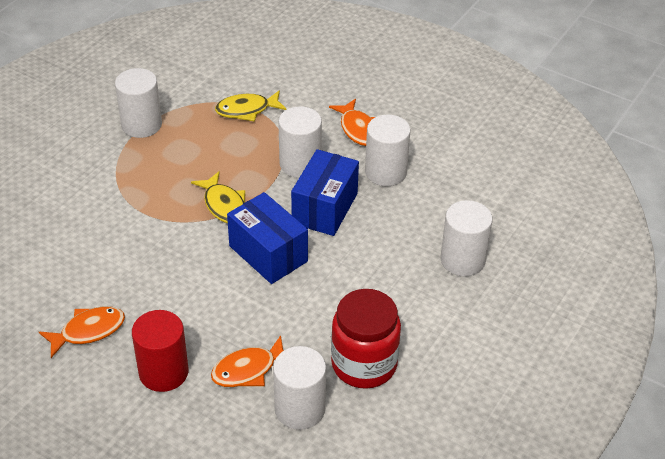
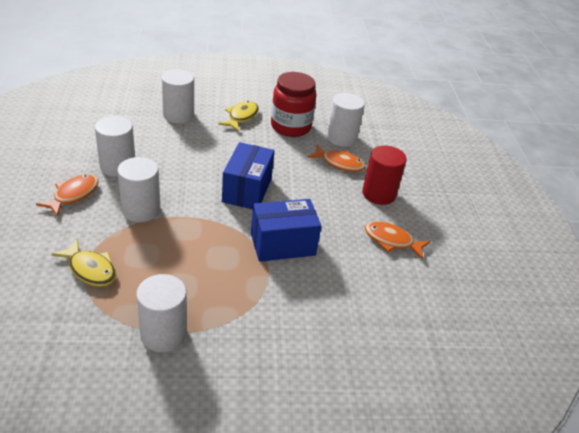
camera: 130 degrees left, 5 degrees down
yellow fish [191,171,245,223] -> yellow fish moved to [219,101,259,131]
blue box [291,149,359,236] -> blue box moved to [251,199,321,262]

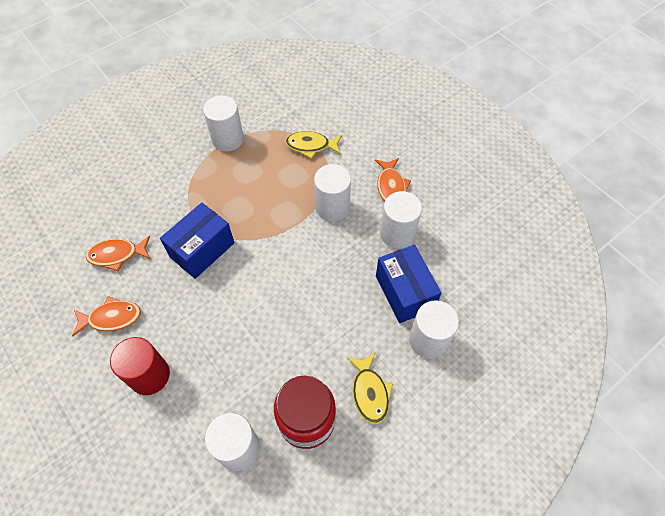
camera: 150 degrees right, 20 degrees up
blue box [222,142,274,209] -> blue box moved to [376,245,441,323]
orange fish [308,145,365,172] -> orange fish moved to [86,236,150,271]

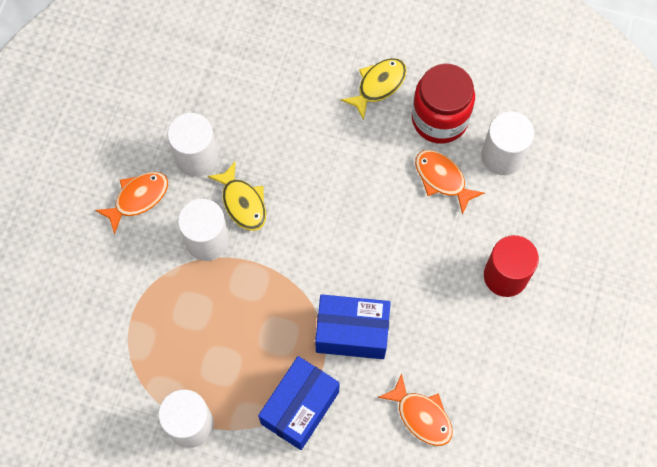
camera: 125 degrees left, 10 degrees up
orange fish [72,296,141,336] -> orange fish moved to [415,150,485,215]
yellow fish [285,131,342,159] -> yellow fish moved to [207,161,266,231]
blue box [376,245,441,323] -> blue box moved to [258,356,340,450]
white cylinder [409,301,459,359] -> none

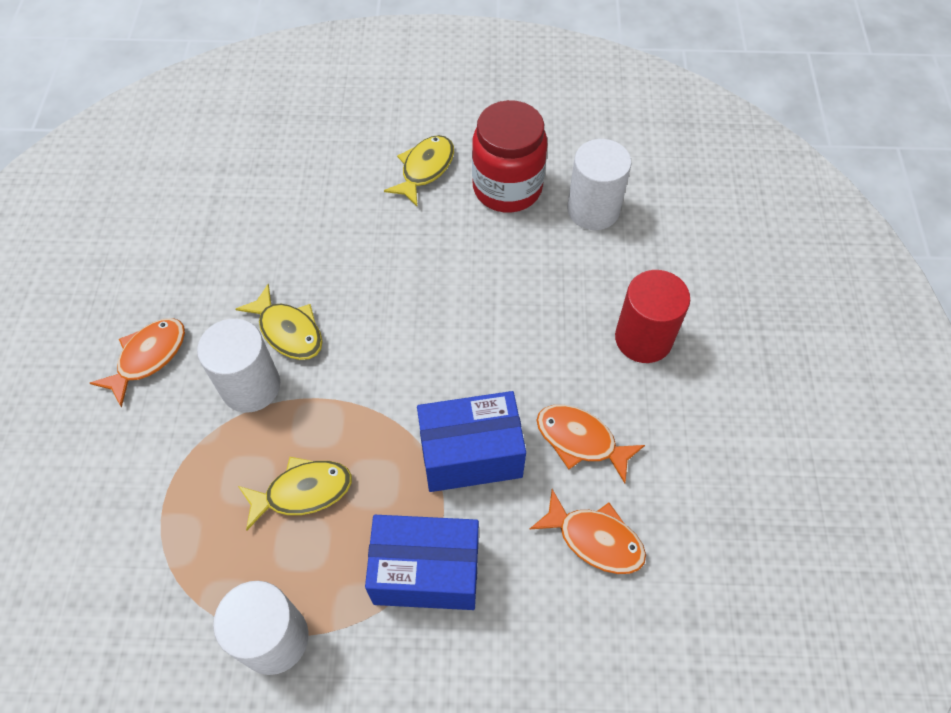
camera: 15 degrees left, 10 degrees down
white cylinder [167,113,218,177] -> none
blue box [258,356,340,450] -> blue box turned 75 degrees clockwise [365,515,479,610]
orange fish [415,150,485,215] -> orange fish moved to [537,405,645,483]
none -> yellow fish [238,457,352,531]

